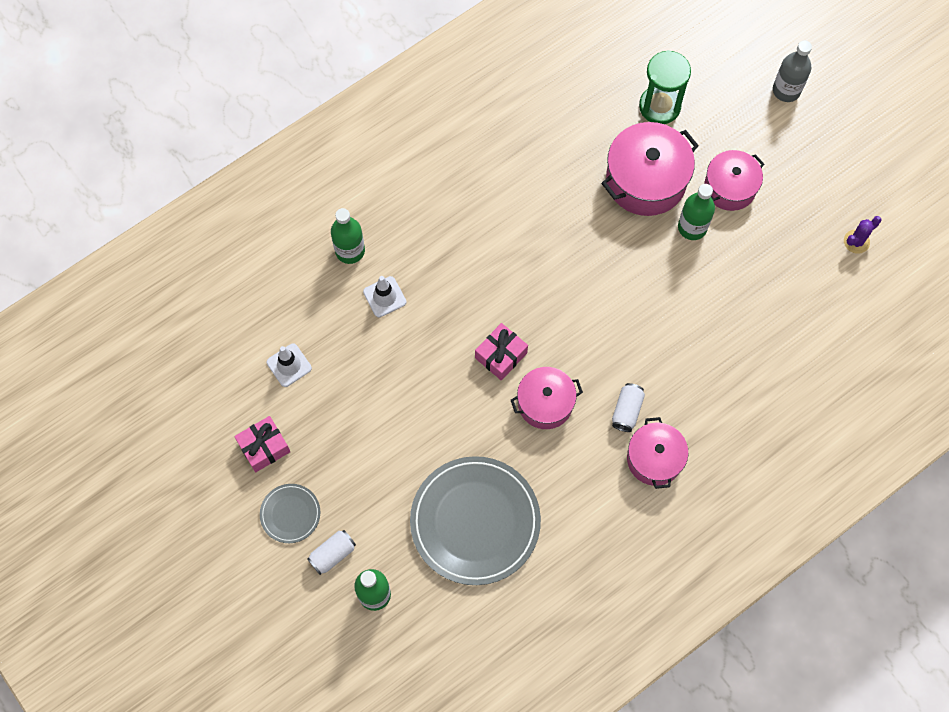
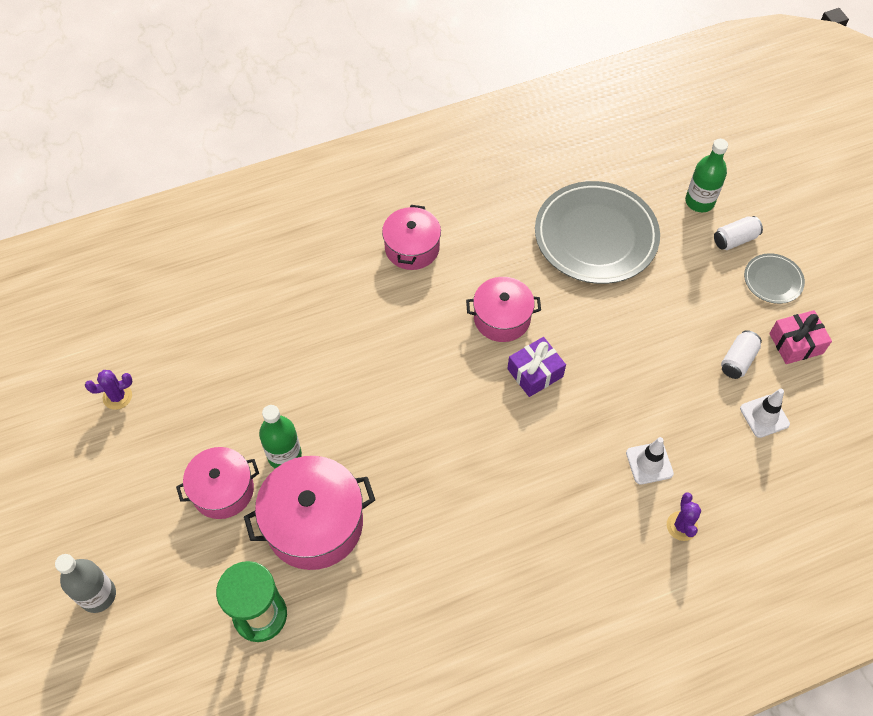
camera: 165 degrees left, 10 degrees down
green bottle [331,208,365,264] -> purple cactus [667,493,701,541]
pink gift [475,323,528,380] -> purple gift [507,337,566,397]
white can [612,383,645,432] -> white can moved to [721,330,762,379]

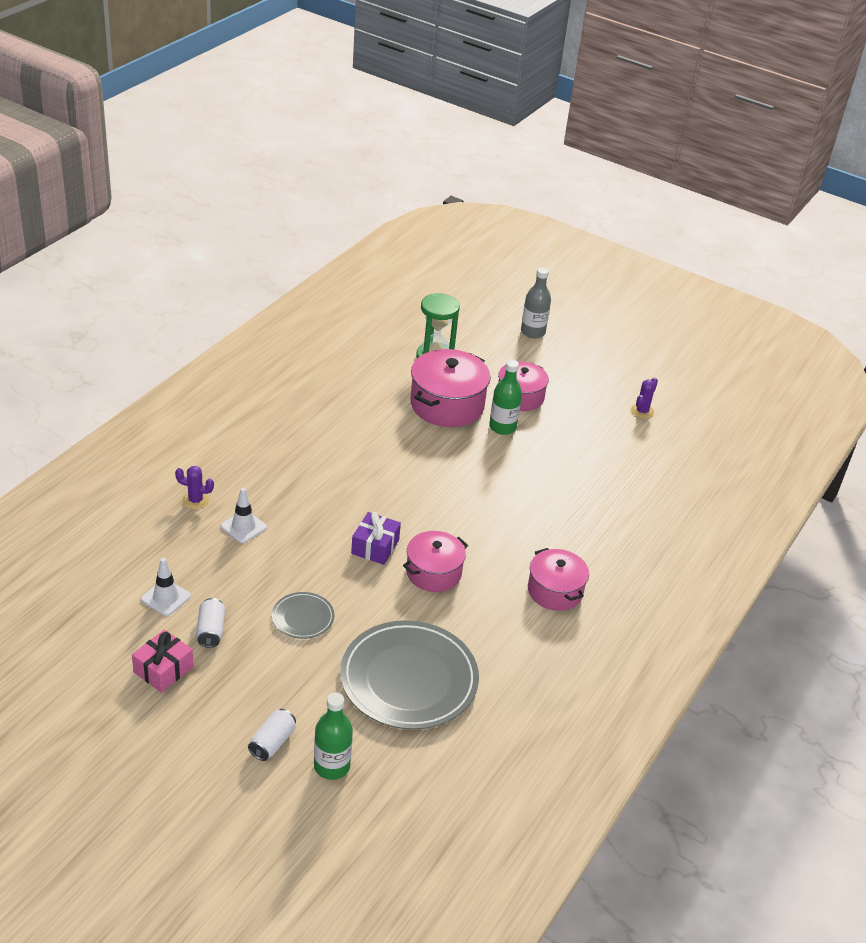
camera: 140 degrees right, 20 degrees down
purple cactus [667,493,701,541] -> purple cactus turned 45 degrees counterclockwise [175,466,214,509]
grey plate [744,253,805,304] -> grey plate moved to [272,592,334,639]

